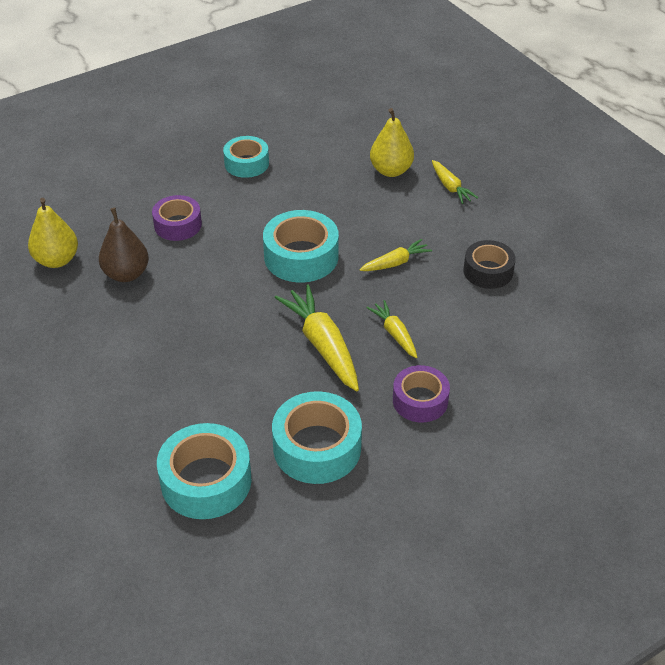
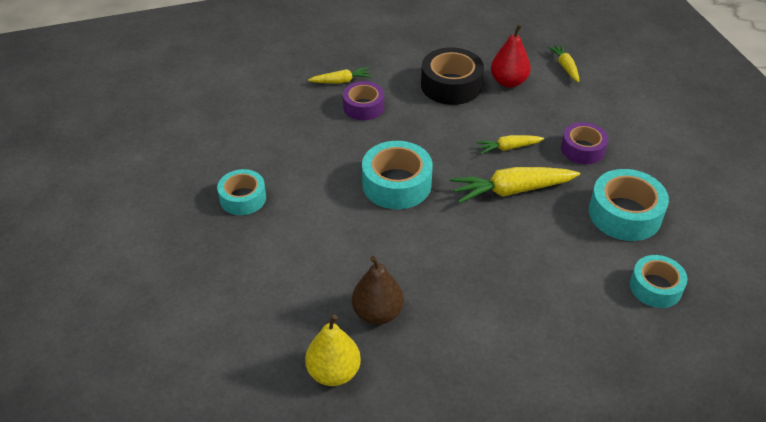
camera: 75 degrees left, 0 degrees up
purple tape [152,195,202,241] -> purple tape moved to [343,81,384,120]
turquoise tape [157,423,251,519] -> turquoise tape [630,255,688,308], size x0.66
yellow carrot [359,239,432,271] -> yellow carrot moved to [548,44,579,82]
yellow pear [370,108,414,177] -> none
black tape [464,240,516,289] -> black tape [421,47,484,105], size x1.52
none -> red pear [491,24,531,88]

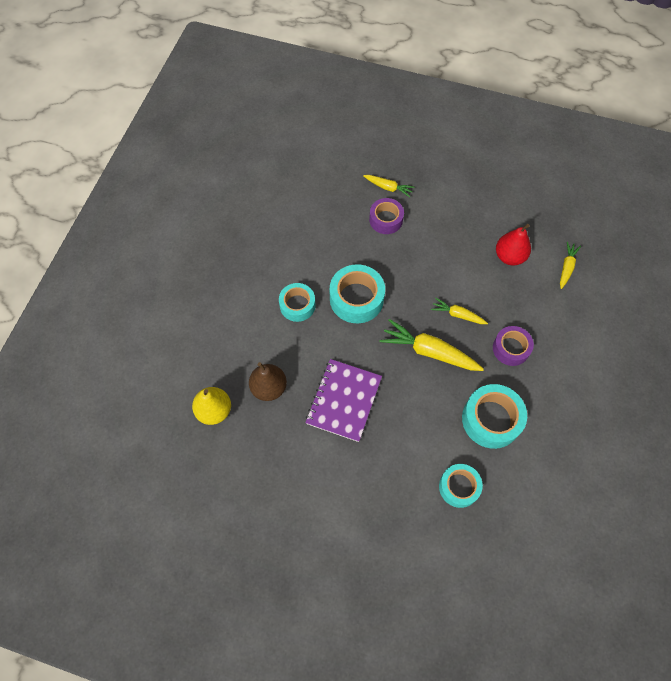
camera: 35 degrees right, 20 degrees up
turquoise tape [217,169,266,215] -> turquoise tape moved to [279,283,315,322]
black tape [421,47,484,105] -> none
none -> purple notebook [305,359,382,442]

